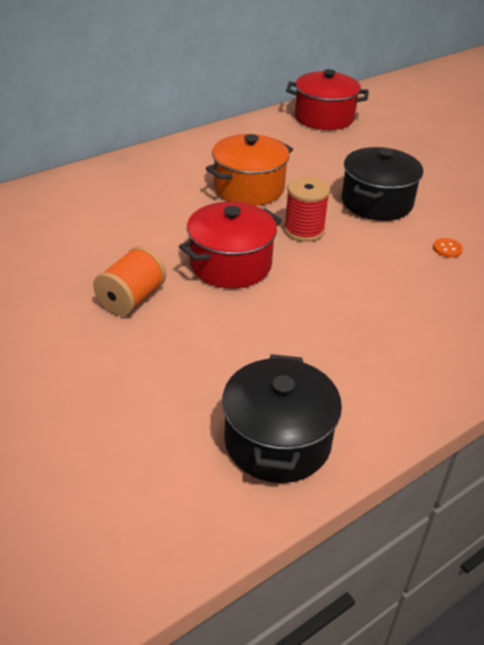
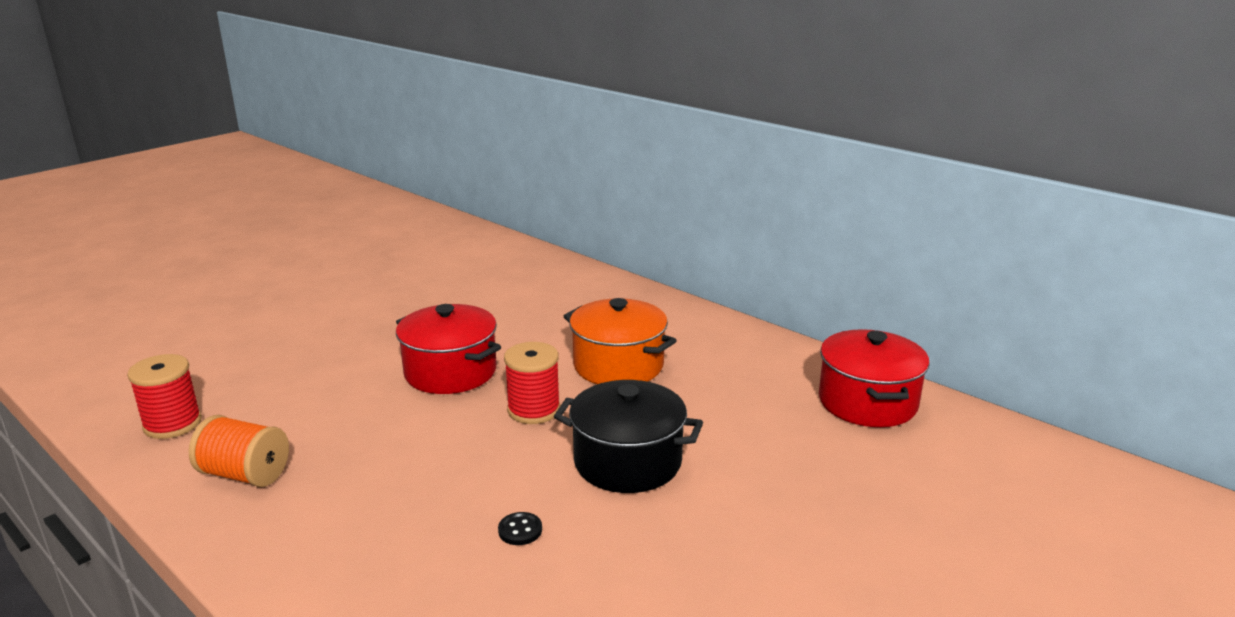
camera: 80 degrees right, 15 degrees down
orange spool [93,246,166,316] -> orange spool moved to [189,415,289,487]
black pot [222,354,342,483] -> red spool [127,354,202,439]
orange button [433,238,463,258] -> black button [498,512,542,545]

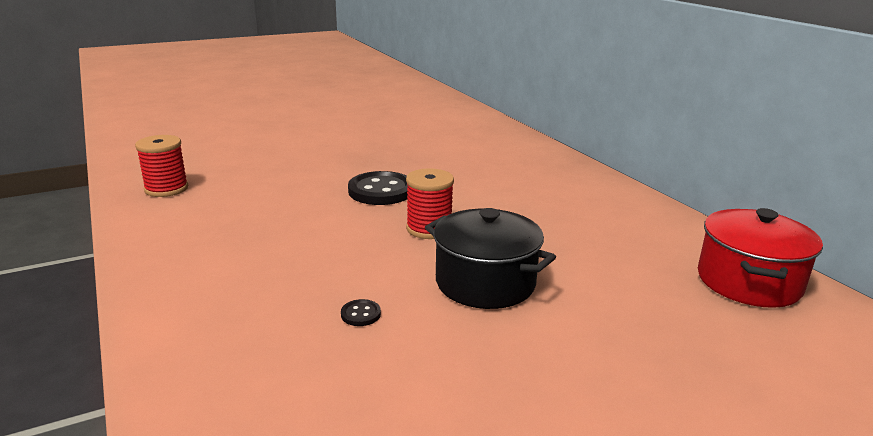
camera: 20 degrees right, 0 degrees up
orange spool [189,415,289,487] -> none
red pot [396,304,501,394] -> black button [348,171,408,205]
orange pot [564,298,677,384] -> none

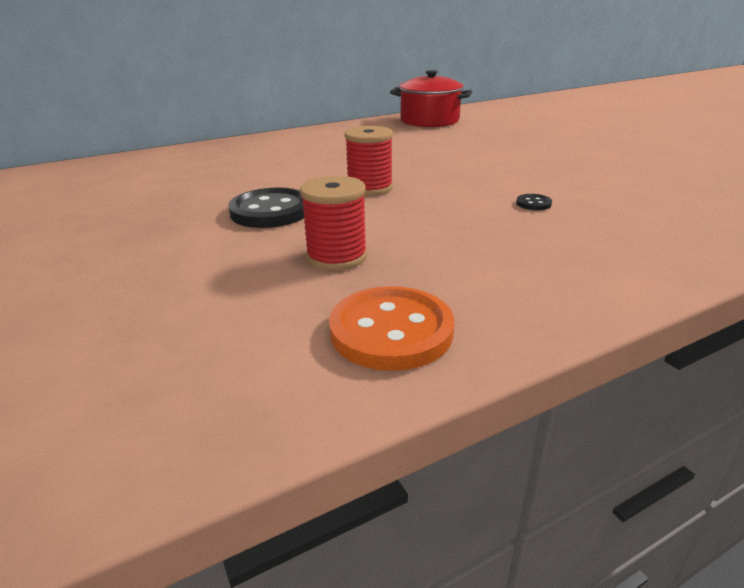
camera: 90 degrees left, 5 degrees up
red spool [135,135,188,197] -> red spool moved to [300,176,367,271]
black pot [425,208,556,309] -> none
none -> orange button [329,286,454,371]

